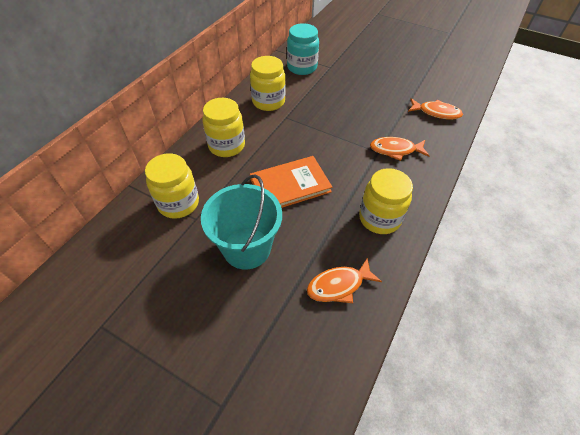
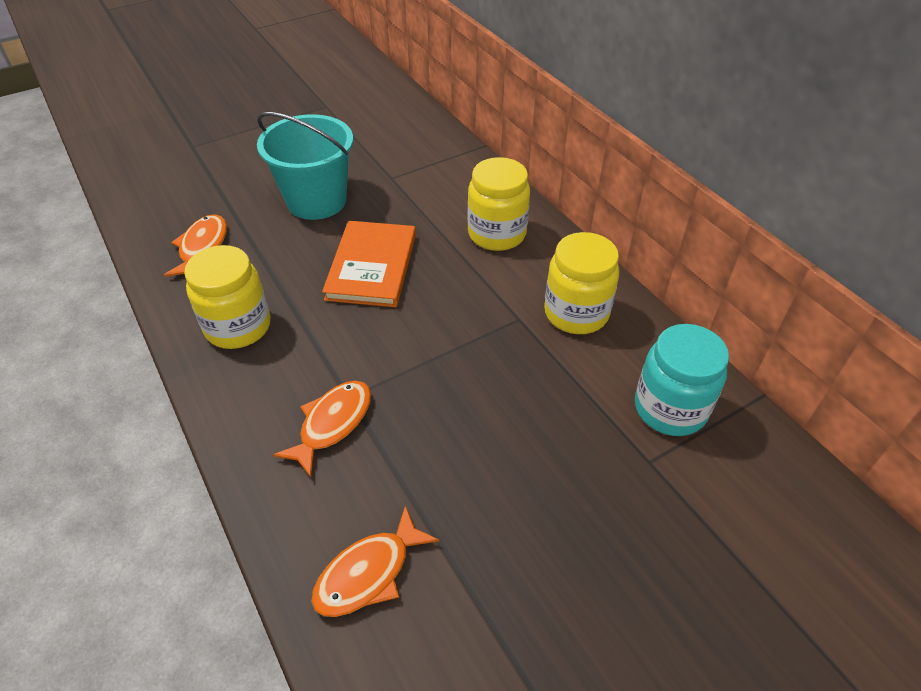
camera: 120 degrees right, 5 degrees down
yellow jar [145,153,199,219] -> none

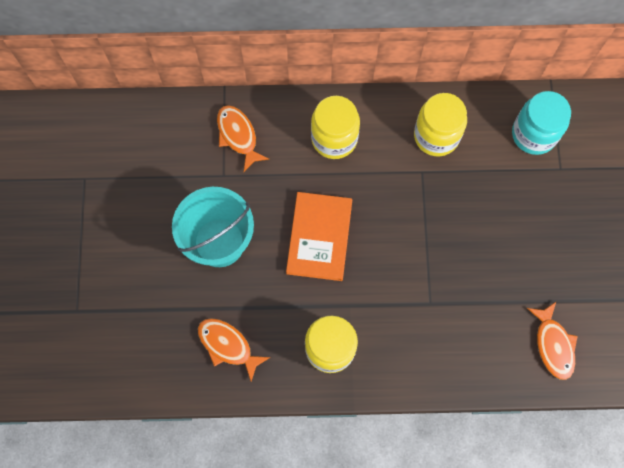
camera: 60 degrees left, 25 degrees up
orange fish [273,381,371,477] -> orange fish moved to [217,105,269,172]
orange book [322,221,416,307] -> orange book turned 60 degrees clockwise [286,192,352,281]

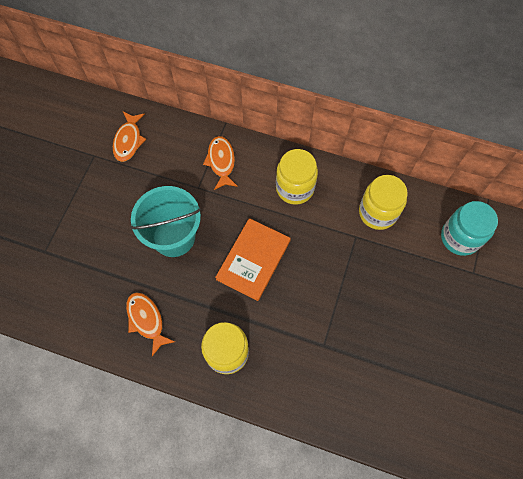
camera: 20 degrees right, 5 degrees down
orange fish [527,302,578,380] -> orange fish moved to [113,112,146,162]

